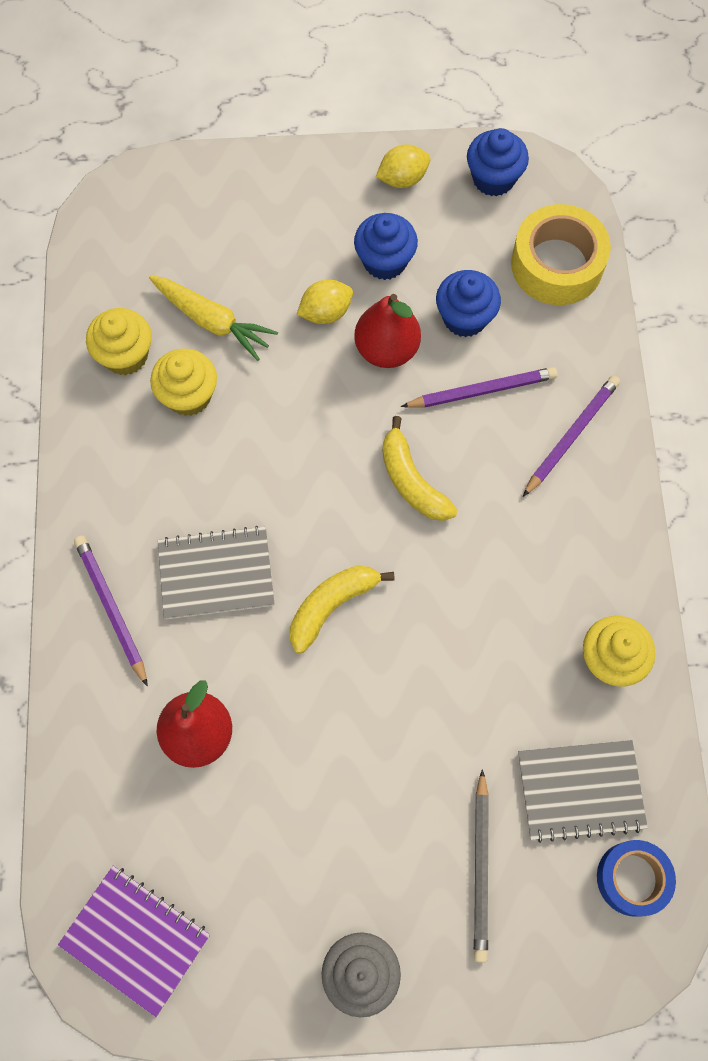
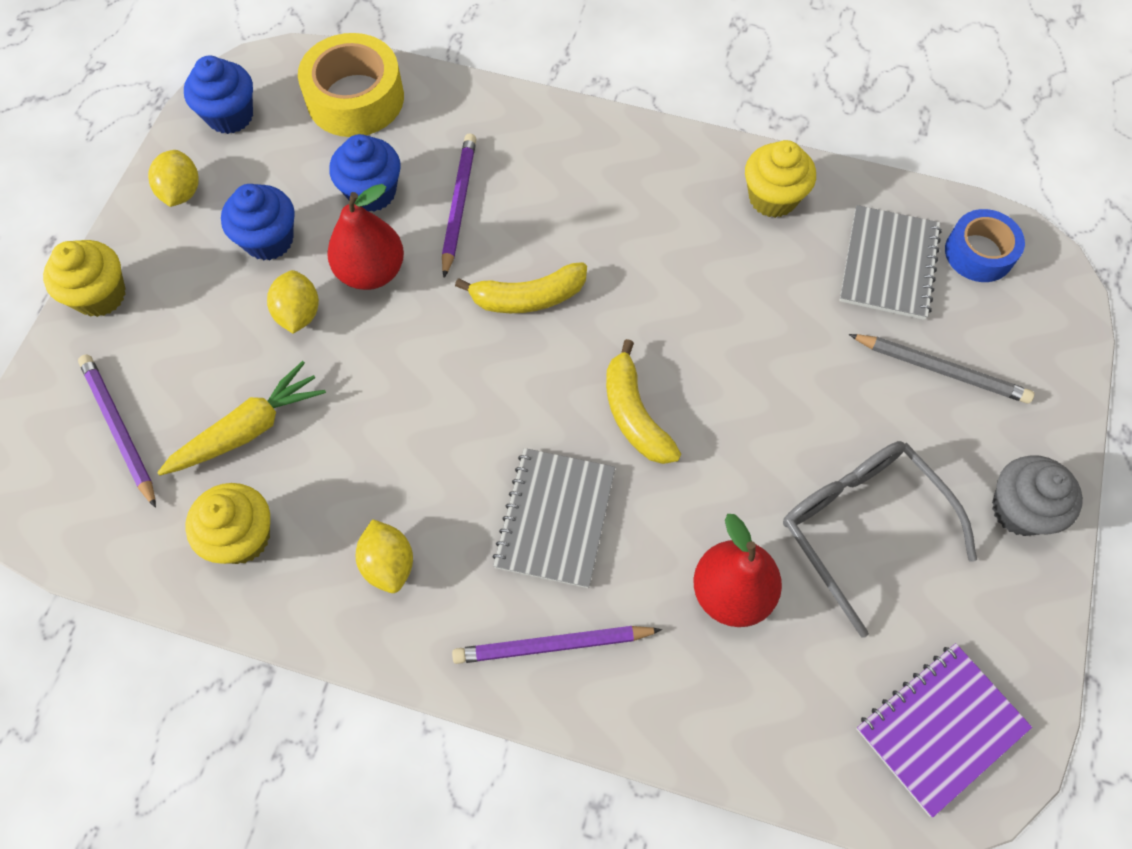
camera: 70 degrees left, 5 degrees down
yellow cupcake [150,348,217,416] -> yellow cupcake moved to [43,240,125,317]
purple pencil [523,375,620,497] -> purple pencil moved to [78,355,156,508]
none -> yellow lemon [356,519,413,593]
none -> grey glasses [783,441,977,638]

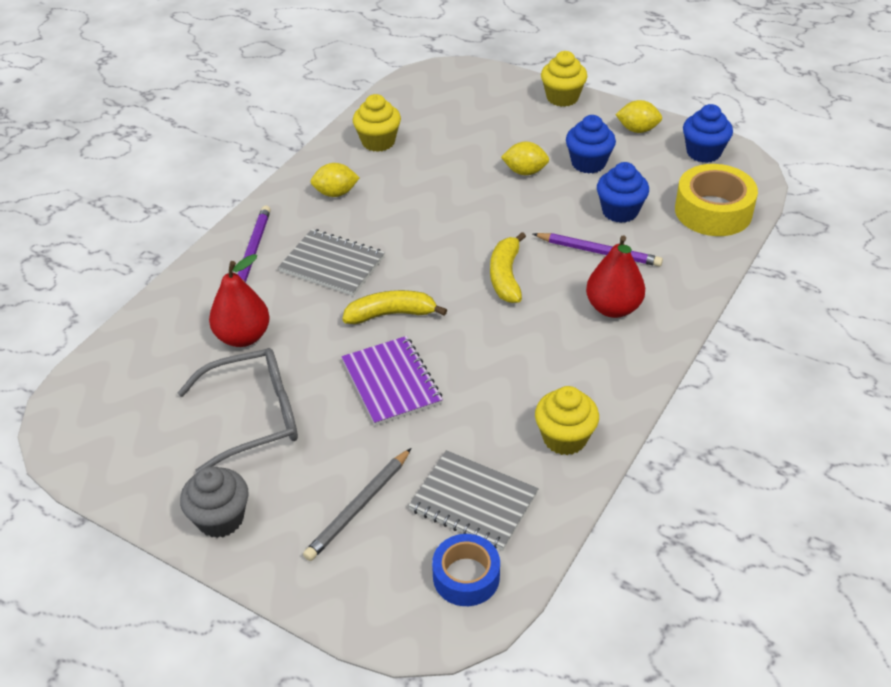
camera: 105 degrees right, 20 degrees down
purple pencil [78,355,156,508] -> none
yellow carrot [157,361,326,476] -> none
red pear [327,184,404,290] -> red pear moved to [586,235,645,318]
purple notebook [856,643,1032,818] -> purple notebook moved to [341,336,443,426]

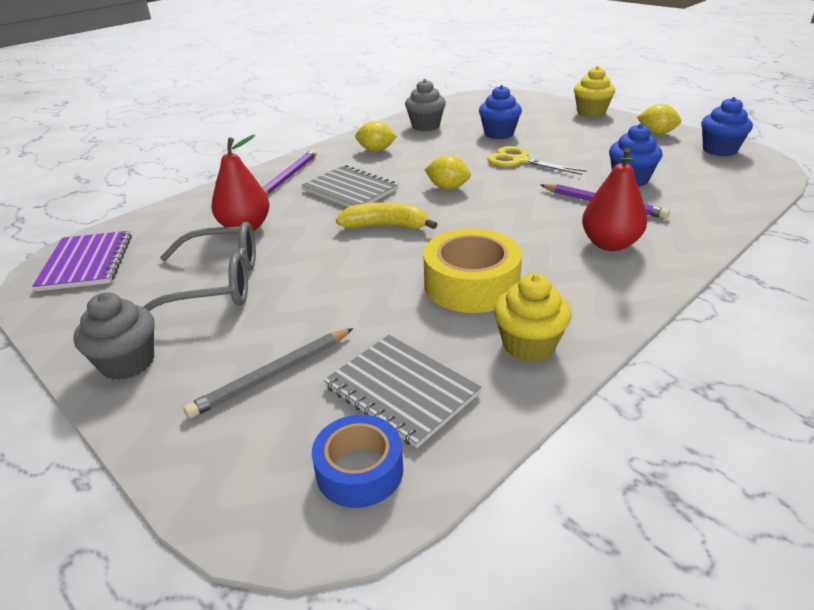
camera: 15 degrees right, 10 degrees down
purple notebook [341,336,443,426] -> purple notebook moved to [32,231,132,291]
yellow cupcake [353,94,401,152] -> grey cupcake [405,79,446,131]
yellow banana [490,232,526,303] -> none
yellow lemon [501,142,549,175] -> yellow lemon moved to [424,155,471,189]
blue cupcake [566,115,616,174] -> blue cupcake moved to [479,85,522,139]
yellow tape [675,164,758,236] -> yellow tape moved to [424,229,522,313]
none -> yellow scissors [487,146,587,175]

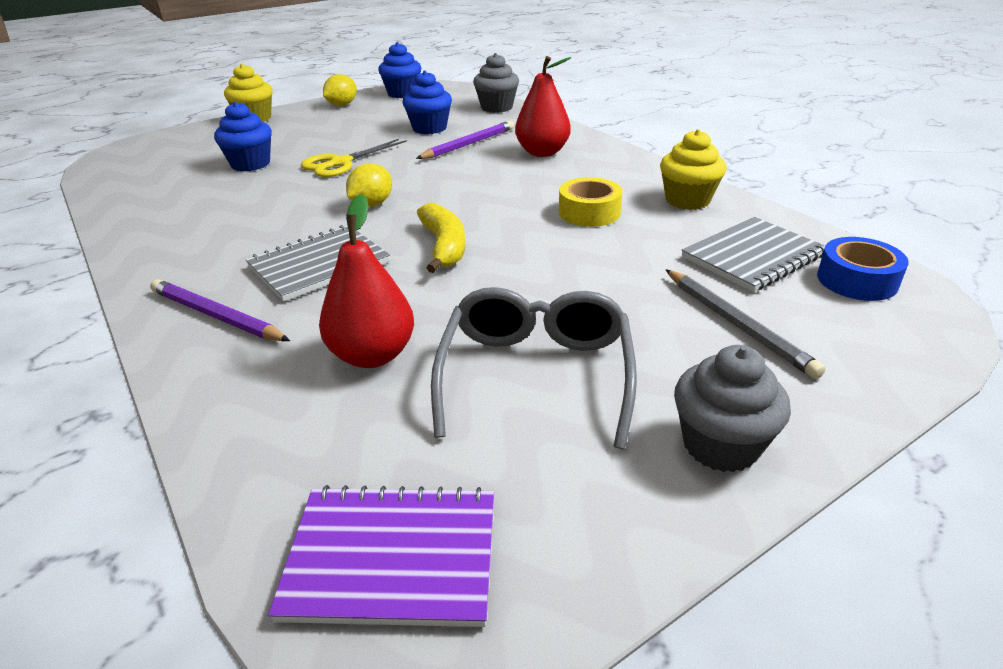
camera: 80 degrees left, 0 degrees up
yellow banana [336,202,437,229] -> yellow banana turned 150 degrees clockwise [417,203,465,273]
yellow lemon [355,121,397,151] -> none
grey cupcake [405,79,446,131] -> grey cupcake moved to [473,53,519,113]
yellow tape [424,229,522,313] -> yellow tape [559,177,623,227], size x0.65

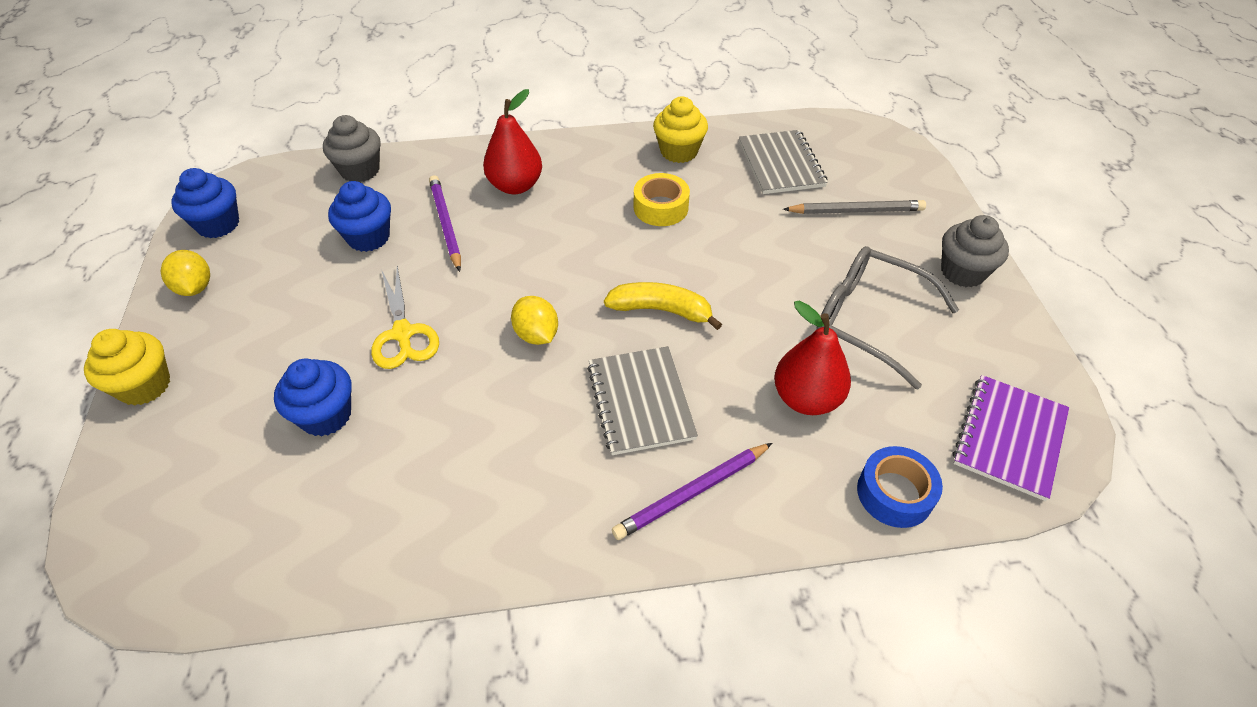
camera: 65 degrees left, 15 degrees up
blue tape [817,237,909,301] -> blue tape moved to [857,446,943,528]

